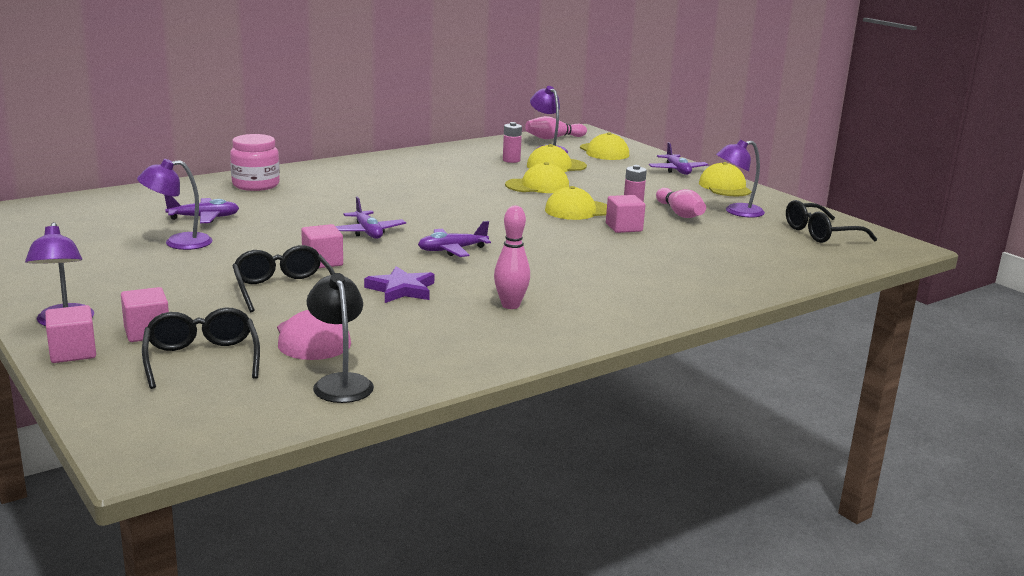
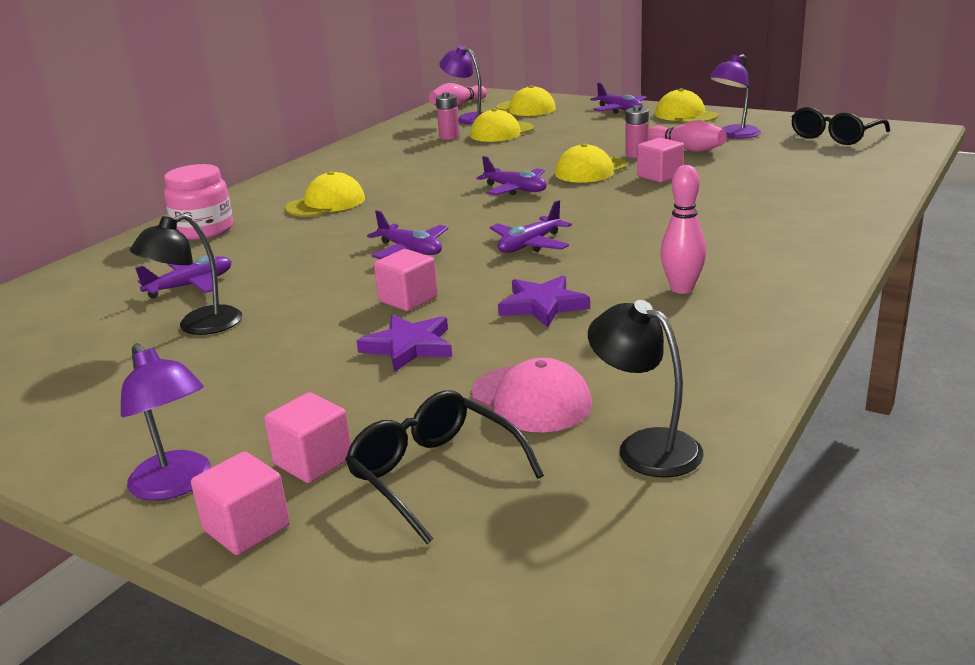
camera: 20 degrees left, 5 degrees up
purple lamp [137,159,213,250] -> black lamp [130,214,242,335]
black glasses [232,245,335,312] -> purple star [356,314,452,372]
yellow cap [505,162,569,193] -> yellow cap moved to [285,171,365,217]
none -> purple plane [476,156,547,196]

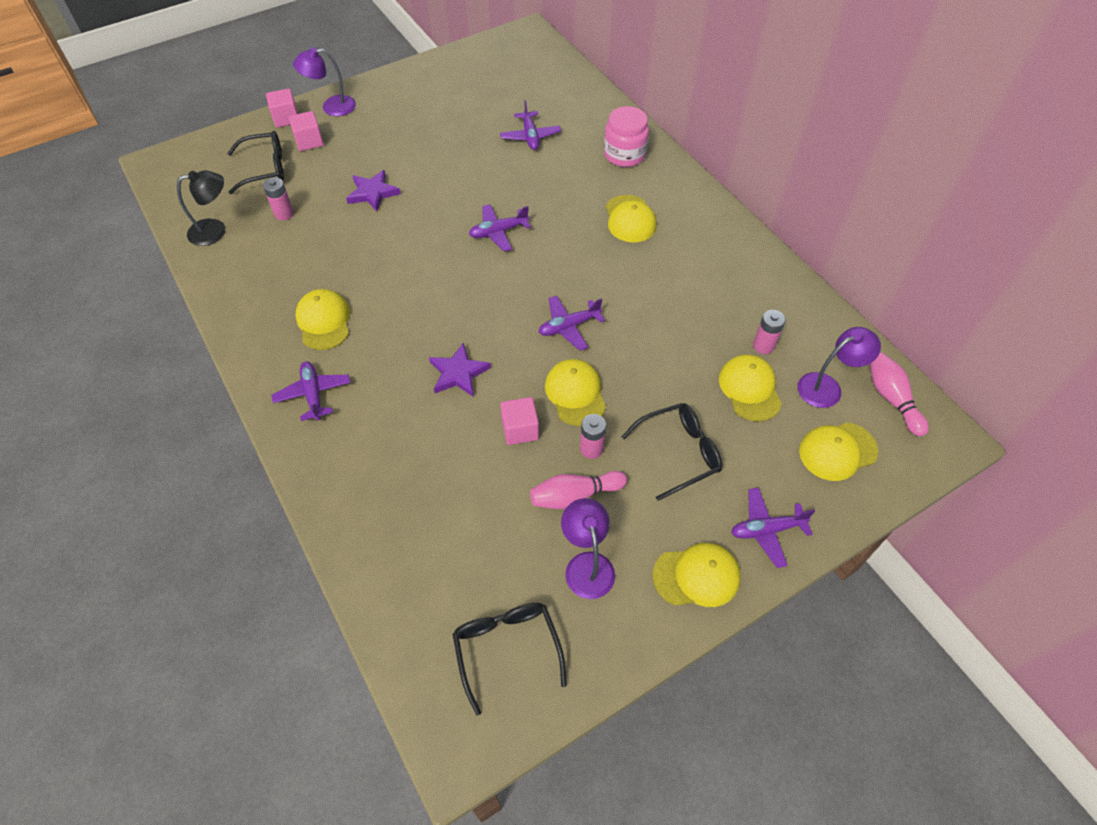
camera: 115 degrees right, 30 degrees up
black lamp [130,214,242,335] -> none
pink cube [374,249,438,311] -> none
pink cap [471,358,592,432] -> pink battery [263,177,294,220]
purple plane [490,200,572,253] -> purple plane moved to [272,361,351,421]
purple star [498,275,590,327] -> purple star moved to [429,342,491,396]
pink bowling pin [661,165,706,294] -> yellow cap [295,289,350,350]
none -> black glasses [622,403,723,501]

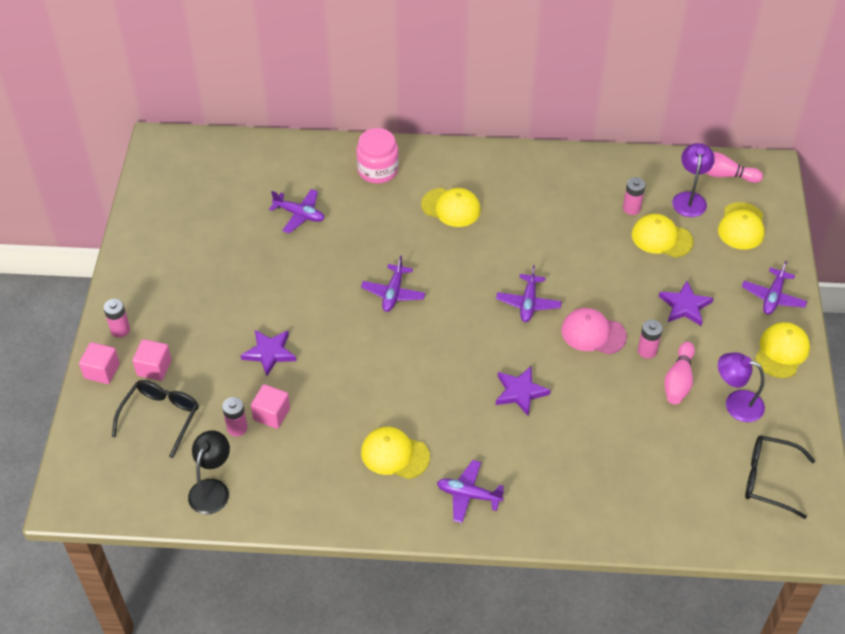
camera: 55 degrees left, 5 degrees down
purple lamp [293,47,356,116] -> pink battery [104,299,130,338]
pink cube [500,397,539,445] -> pink cube moved to [251,384,290,429]
yellow cap [545,359,606,426] -> pink cap [561,308,627,354]
black glasses [622,403,723,501] -> purple star [659,281,714,326]

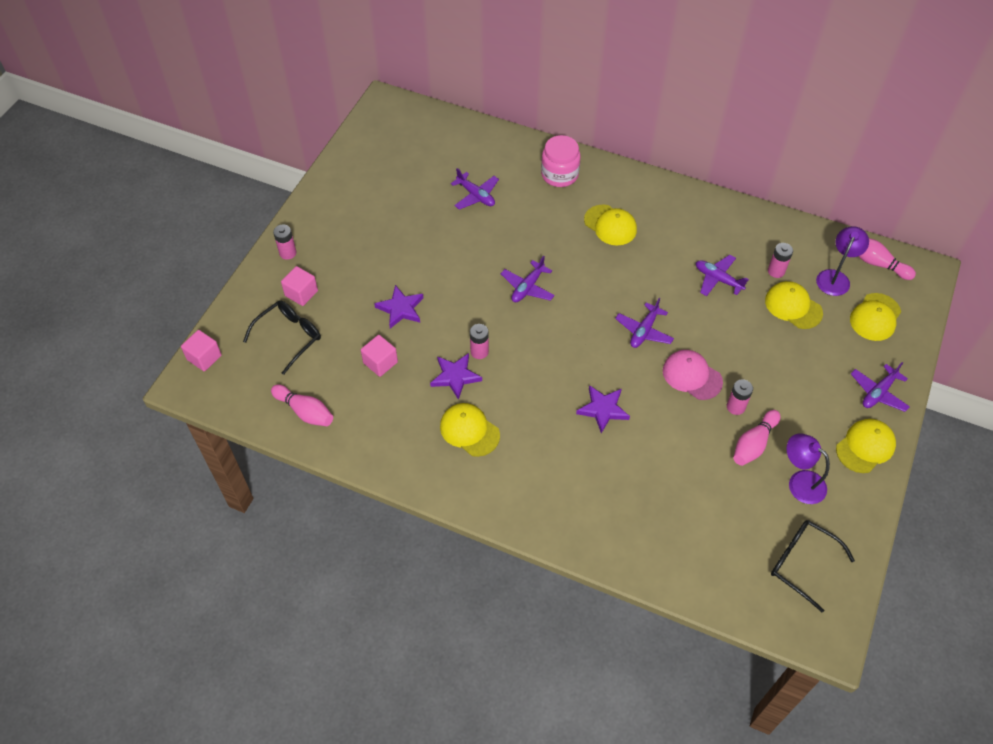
camera: 20 degrees right, 5 degrees up
pink cube [79,342,120,384] -> pink cube moved to [181,330,222,371]
black lamp [188,430,230,514] -> pink bowling pin [271,385,333,426]
pink battery [222,397,248,437] -> pink battery moved to [470,324,489,359]
purple plane [437,460,504,523] -> purple plane moved to [696,255,749,296]
purple star [659,281,714,326] -> purple star moved to [430,353,482,400]

